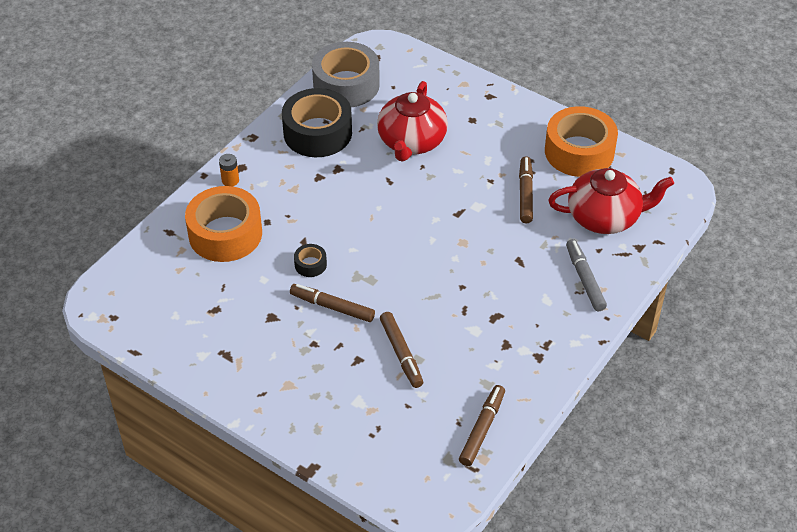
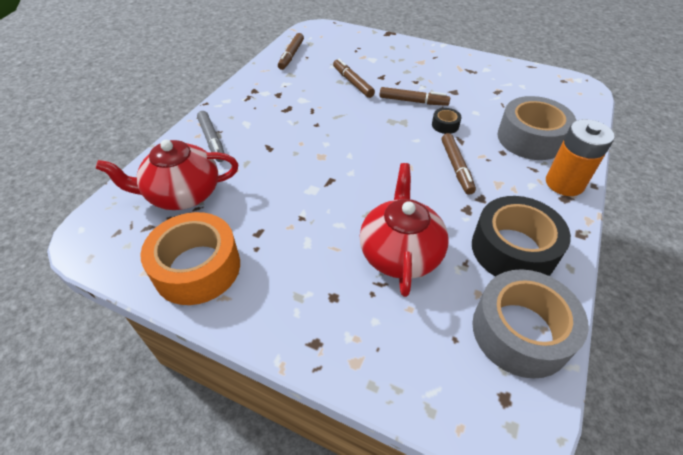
camera: 170 degrees right, 0 degrees up
orange tape [185,186,262,262] -> grey tape [497,96,576,160]
orange battery [219,154,239,186] -> orange battery [546,119,615,196], size x2.12
brown marker [519,156,533,223] -> brown marker moved to [441,133,476,195]

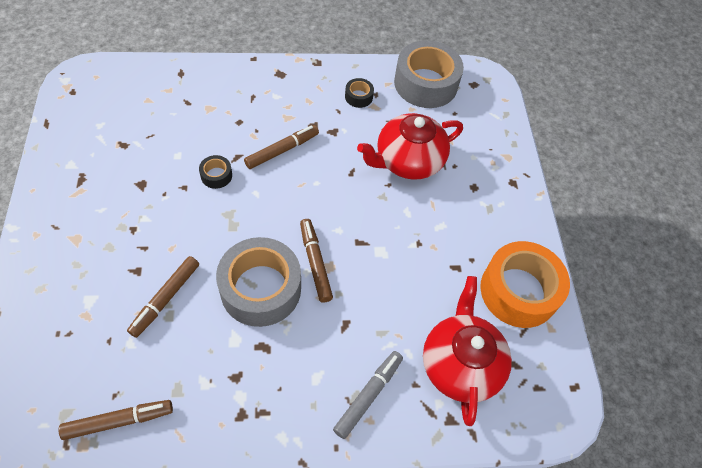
camera: 125 degrees left, 10 degrees up
red teapot [96,140,238,210] -> red teapot turned 135 degrees counterclockwise [423,276,512,426]
brown marker [379,87,450,106] -> brown marker moved to [300,219,333,303]
black tape [472,196,571,277] -> black tape [345,78,374,108], size x0.43
grey tape [497,96,576,160] -> grey tape moved to [216,237,301,327]
orange battery [546,119,615,196] -> none

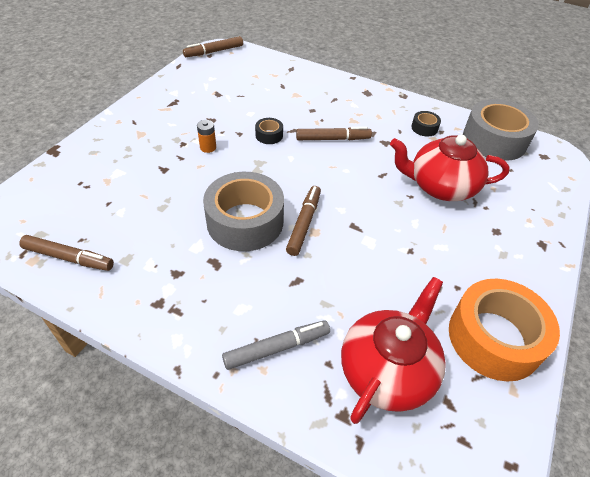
camera: 35 degrees right, 10 degrees down
brown marker [127,256,199,338] -> brown marker moved to [183,36,243,57]
none -> orange battery [197,120,216,153]

